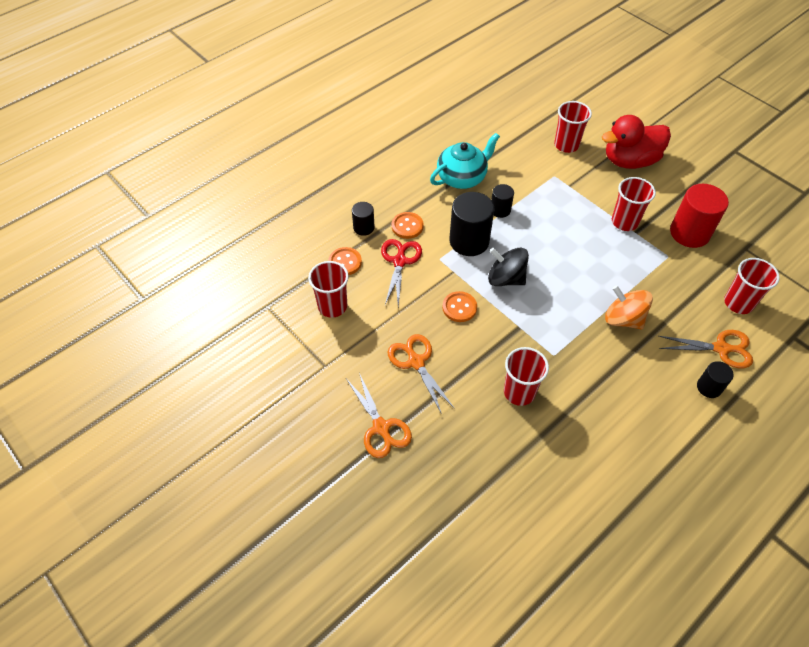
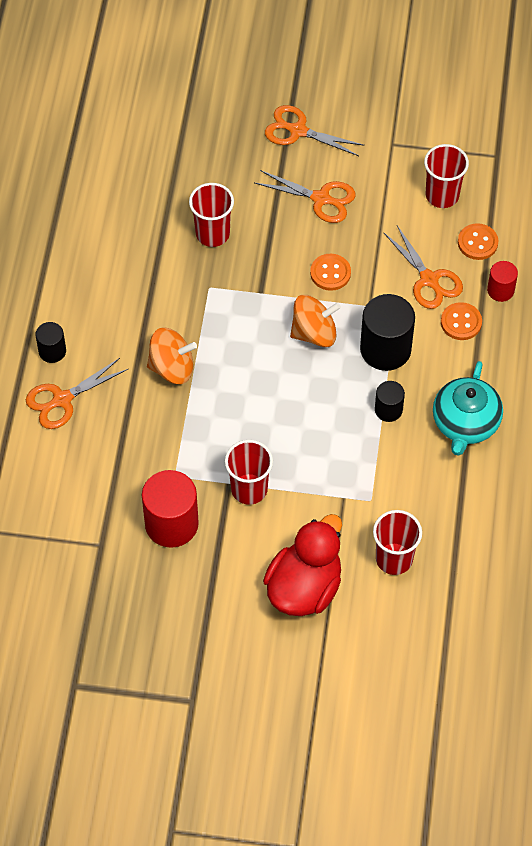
camera: 140 degrees right, 5 degrees up
black cylinder [352,202,375,236] -> red cylinder [487,261,518,302]
red scissors [381,239,422,306] -> orange scissors [383,225,463,309]
black spinning top [488,248,529,286] -> orange spinning top [290,295,341,347]
red cup [724,258,780,314] -> none

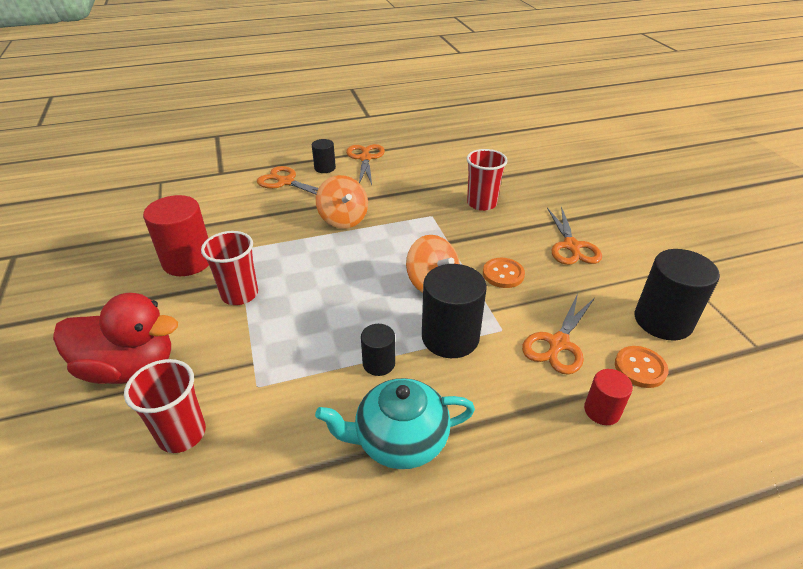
camera: 65 degrees right, 20 degrees down
orange scissors [265,105,365,156] -> orange scissors moved to [346,144,385,185]
red cup [424,144,469,208] -> black cylinder [635,249,720,341]
orange button [441,302,482,340] -> none

